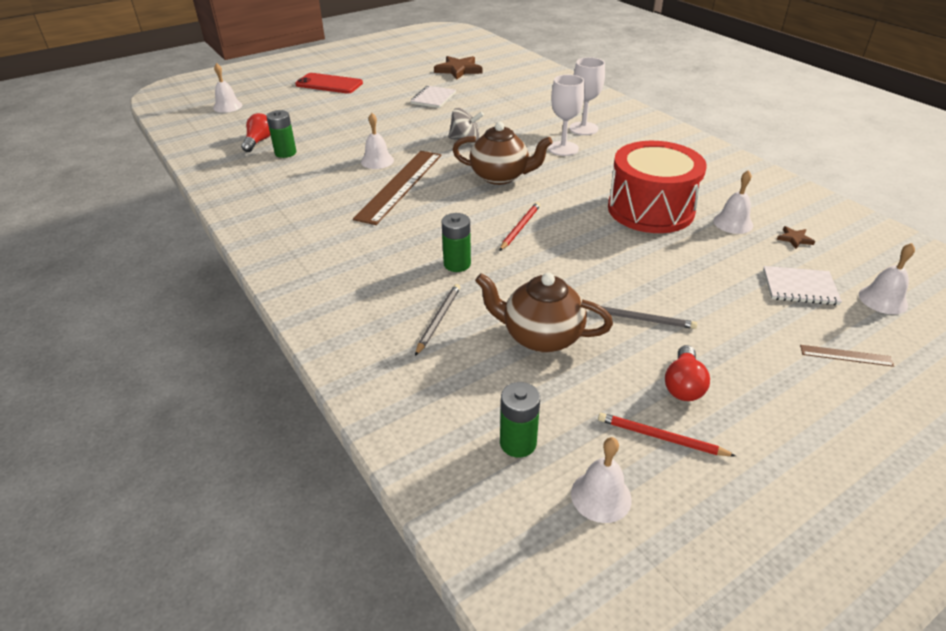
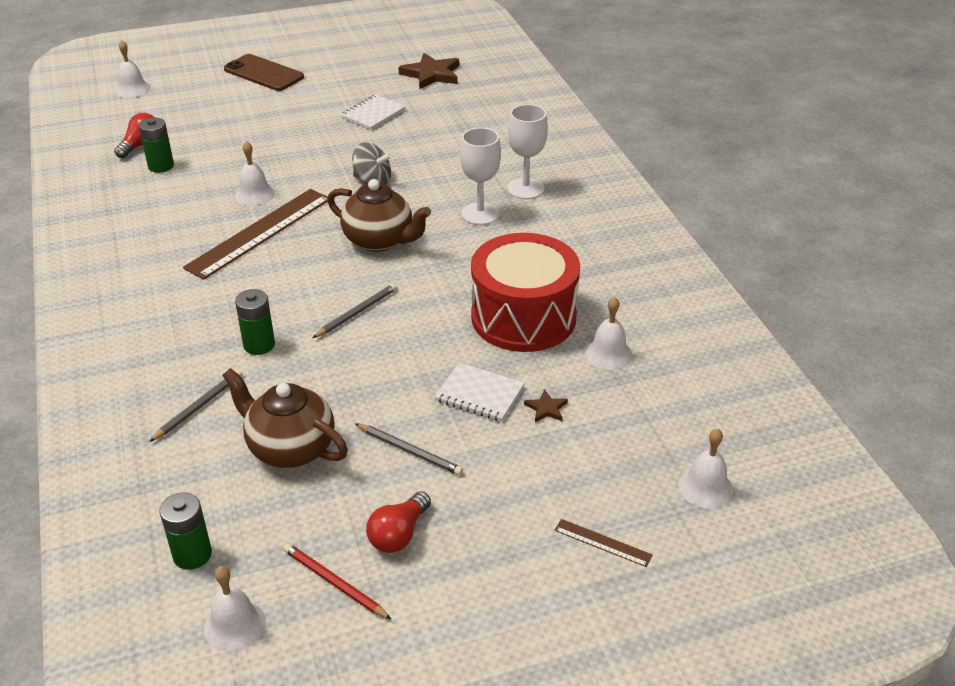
camera: 15 degrees right, 0 degrees up
red phone [295,73,363,93] -> brown phone [224,54,304,91]
red pencil [499,202,540,251] -> grey pencil [312,284,397,338]
white notebook [763,266,842,305] -> white notebook moved to [435,362,525,422]
brown star [777,226,815,249] -> brown star moved to [524,389,568,422]

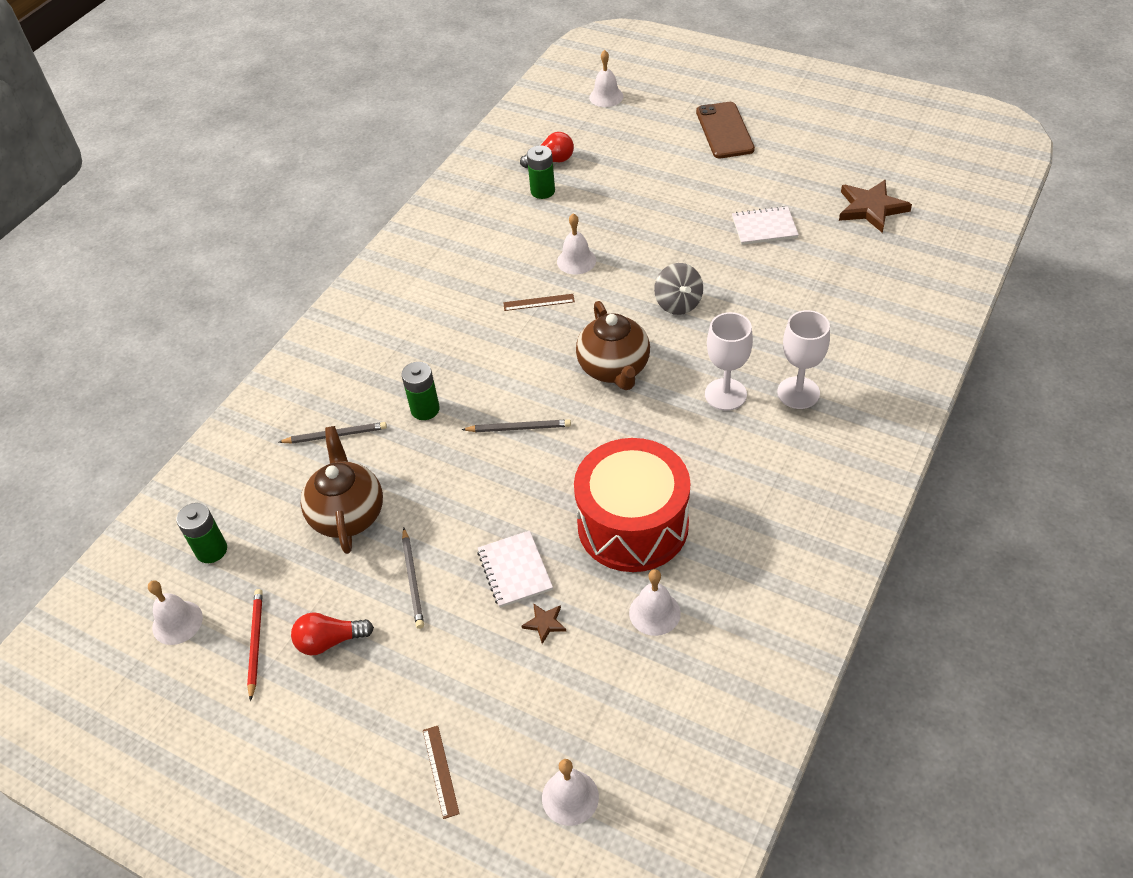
camera: 50 degrees right, 10 degrees up
brown ruler [183,189,328,280] -> brown ruler [503,294,575,311], size x0.41

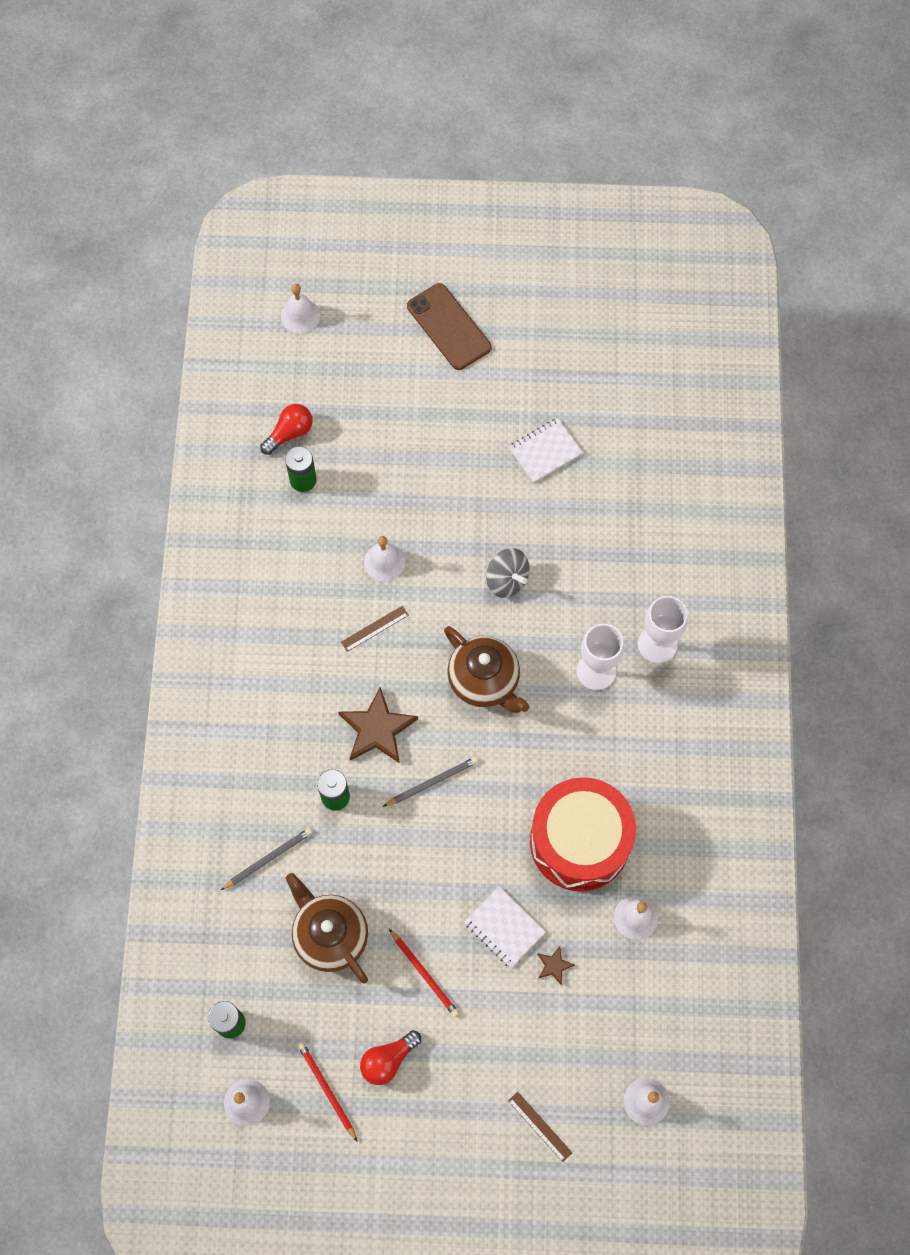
camera: 30 degrees left, 20 degrees up
grey pencil [402,528,424,629] -> red pencil [389,929,459,1017]
brown star [839,179,912,233] -> brown star moved to [338,687,418,764]

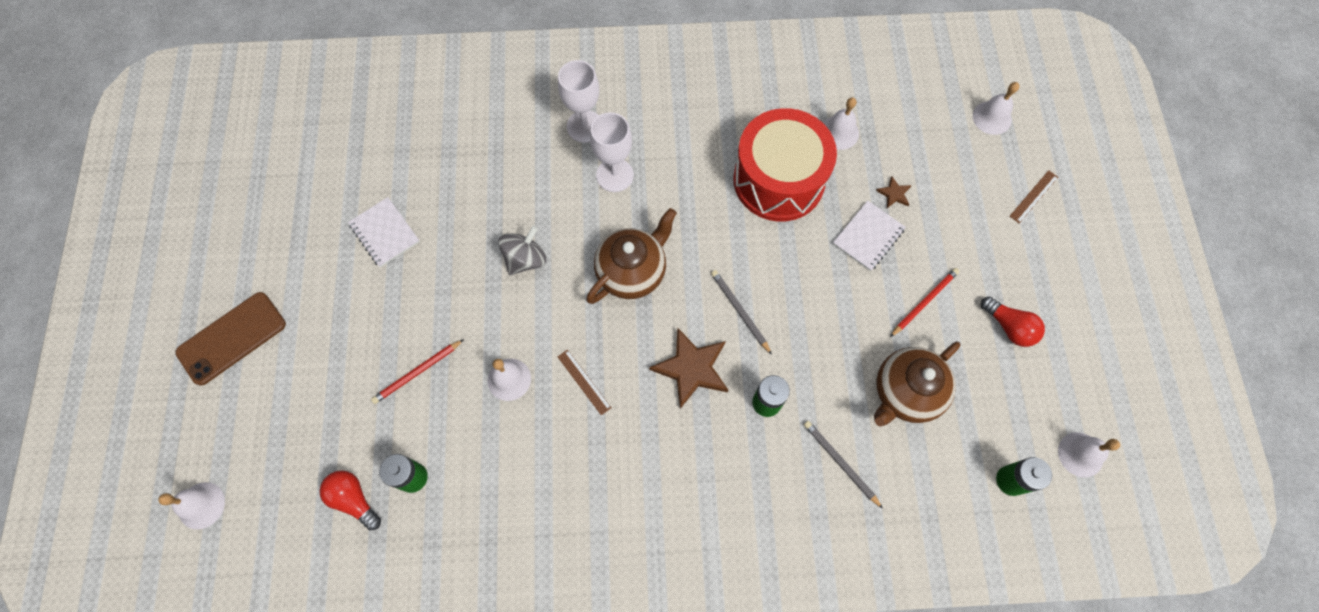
camera: 95 degrees left, 0 degrees up
red pencil [297,1042,357,1141] -> red pencil moved to [371,339,464,404]

